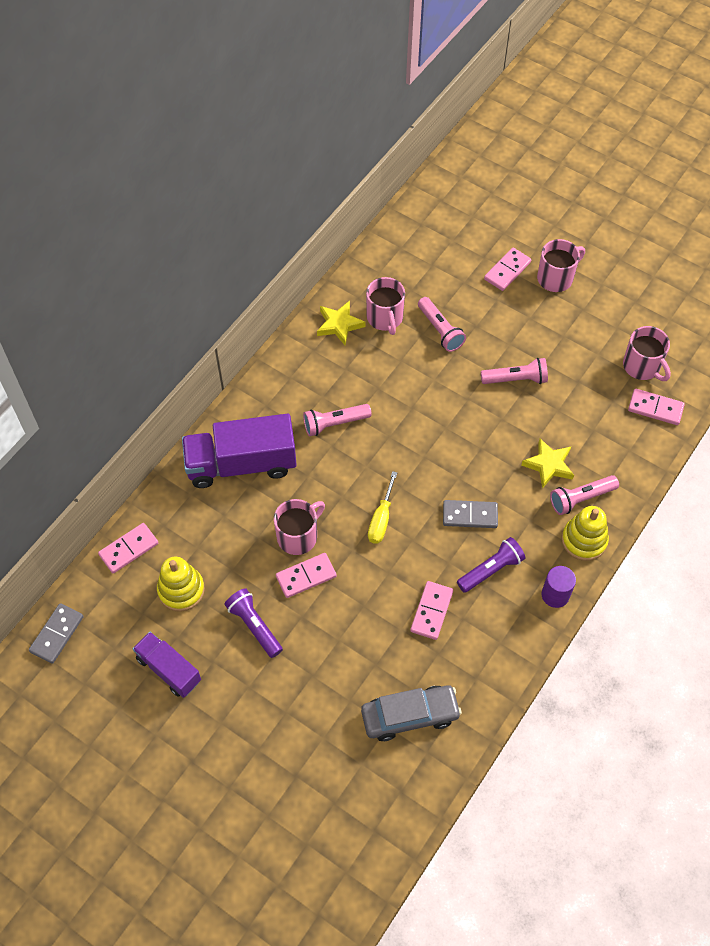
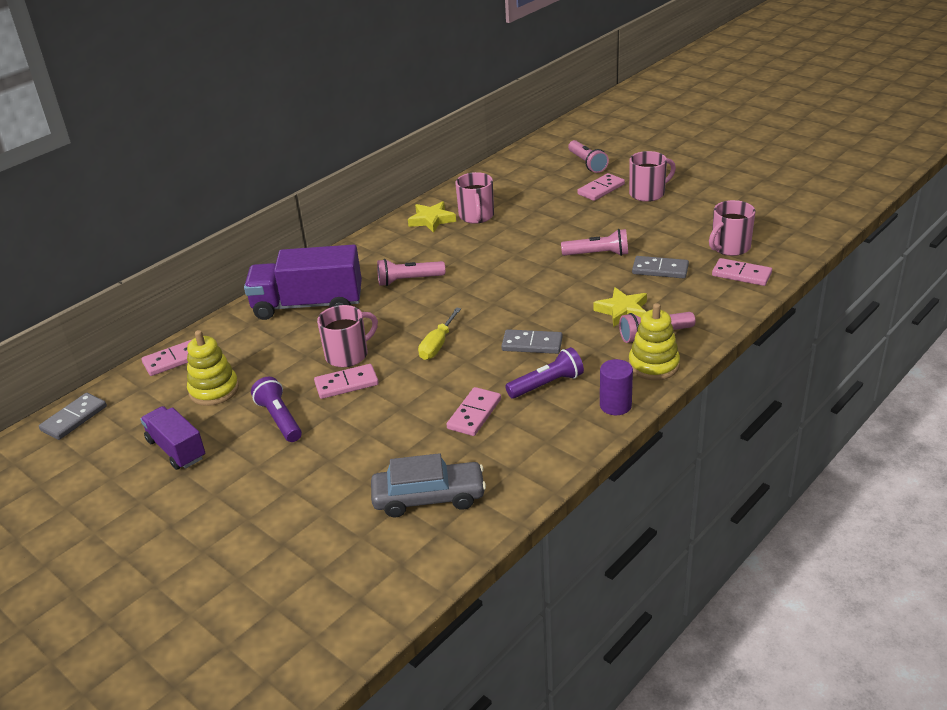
camera: 10 degrees right, 25 degrees down
pink flashlight [418,297,466,352] -> pink flashlight moved to [568,140,609,173]
pink mug [623,326,671,381] -> pink mug turned 75 degrees clockwise [709,200,756,256]
none -> grey domino [632,256,689,278]

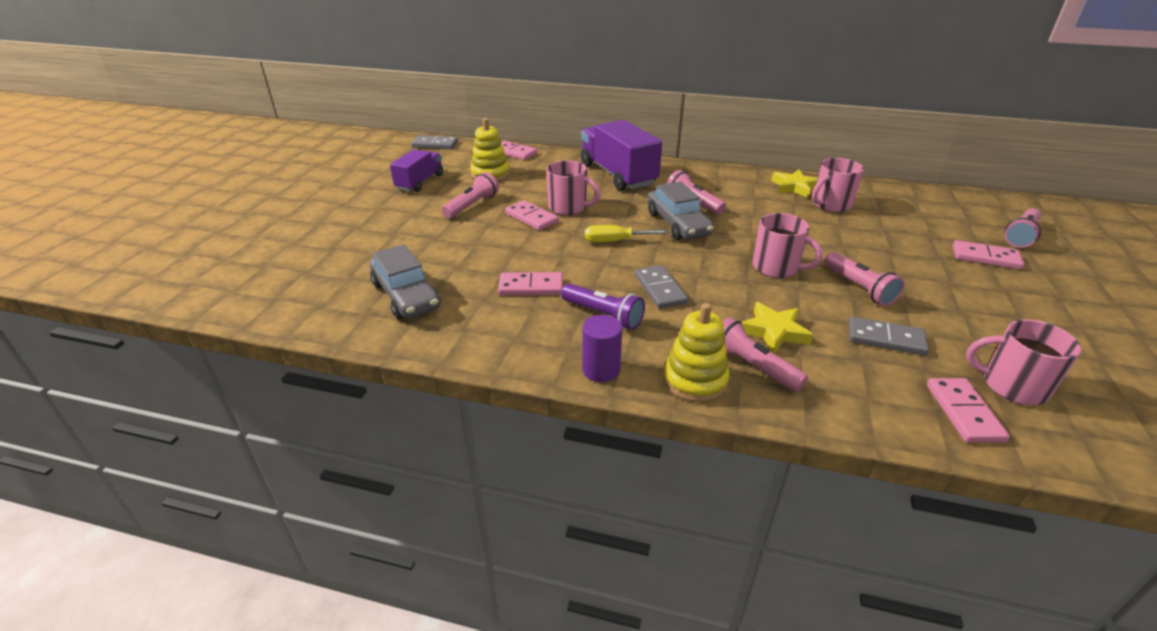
camera: 60 degrees right, 0 degrees up
purple flashlight [251,377,302,442] -> pink flashlight [442,172,499,218]
pink mug [629,151,676,202] -> pink mug moved to [752,213,822,278]
grey domino [632,256,689,278] -> grey domino turned 60 degrees counterclockwise [849,317,929,356]
none -> grey car [648,181,714,240]

